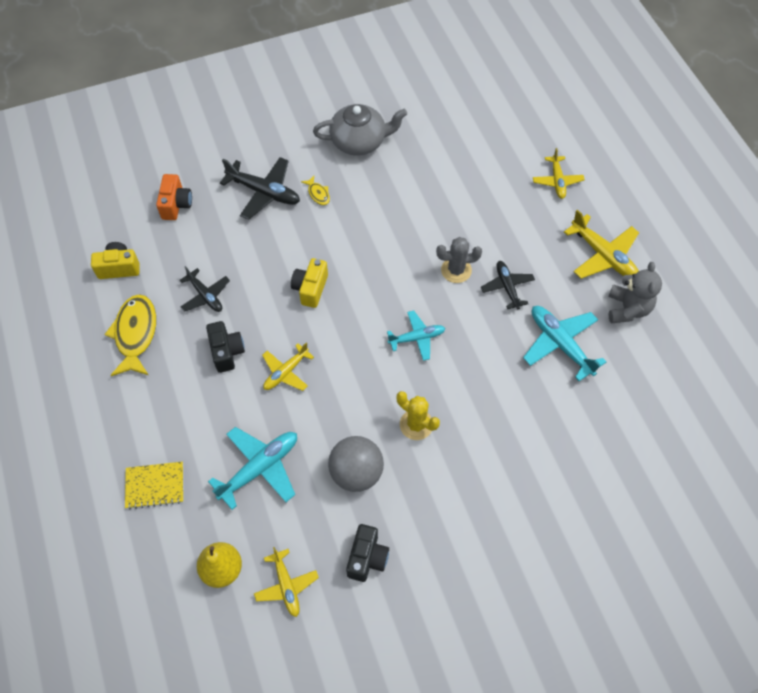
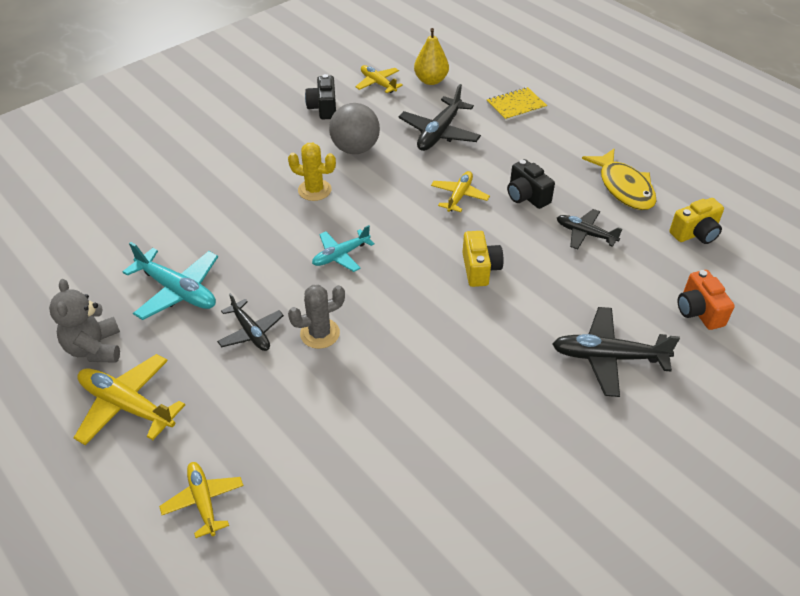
camera: 160 degrees right, 15 degrees down
turquoise plane [208,427,297,510] -> black plane [399,84,481,151]
yellow fish [301,176,330,205] -> none
grey teapot [313,104,407,155] -> none

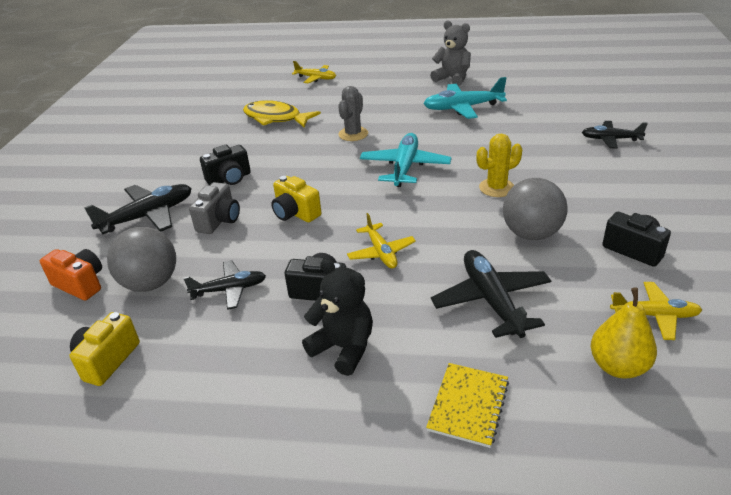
camera: 140 degrees right, 10 degrees down
yellow plane [74,354,185,445] -> none
black plane [217,293,284,351] -> black plane moved to [582,121,648,149]
turquoise plane [312,225,375,272] -> turquoise plane [360,133,452,187], size x1.56
yellow fish [582,149,656,210] -> yellow fish moved to [243,100,321,128]
none -> grey ball [107,227,176,292]
none -> grey camera [189,182,240,234]
none -> black camera [200,145,251,186]
none -> black teddy bear [302,259,373,376]

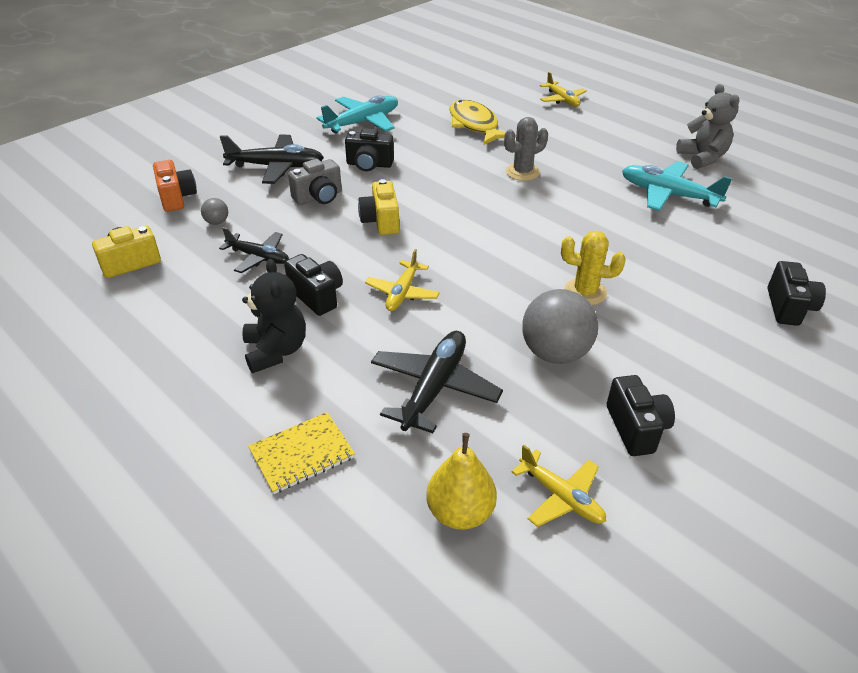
camera: 35 degrees right, 5 degrees up
grey ball [107,227,176,292] -> grey ball [201,198,228,225], size x0.44
turquoise plane [360,133,452,187] -> turquoise plane moved to [317,95,398,133]
black plane [582,121,648,149] -> black camera [768,261,826,326]

